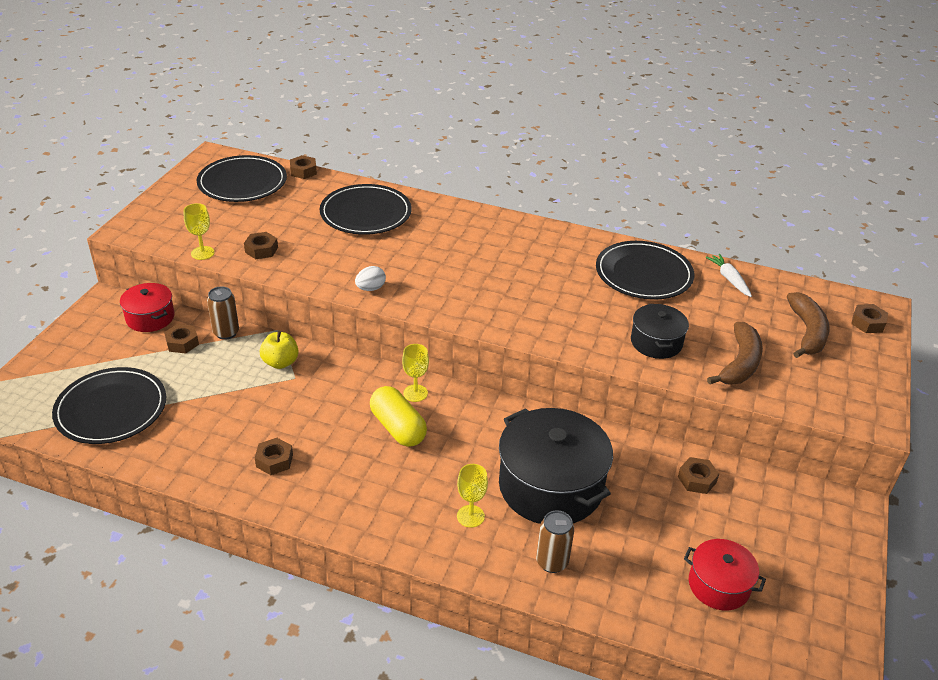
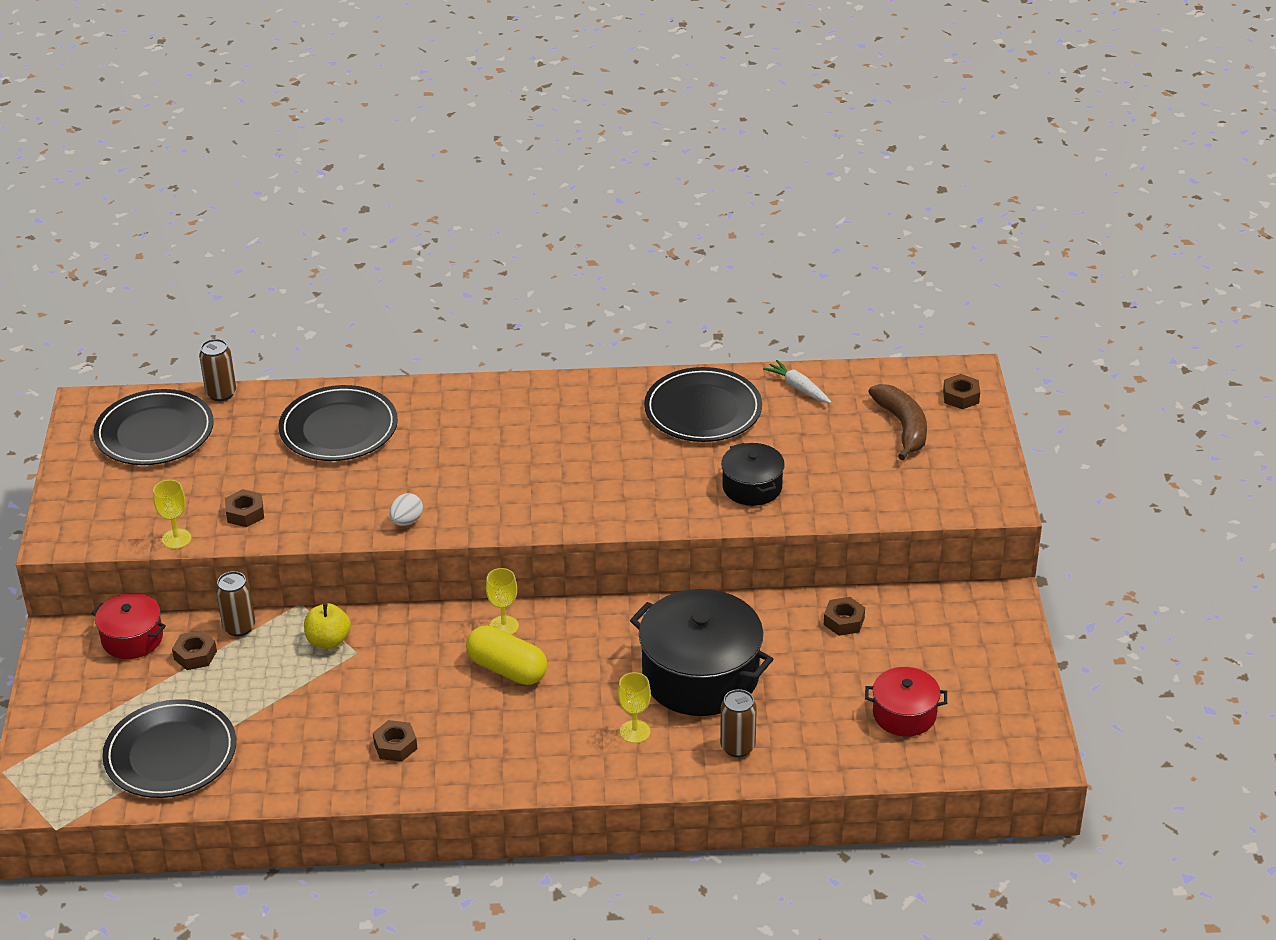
camera: 20 degrees left, 0 degrees up
brown nut [290,155,317,179] -> brown can [199,339,236,401]
brown banana [707,322,763,384] -> none

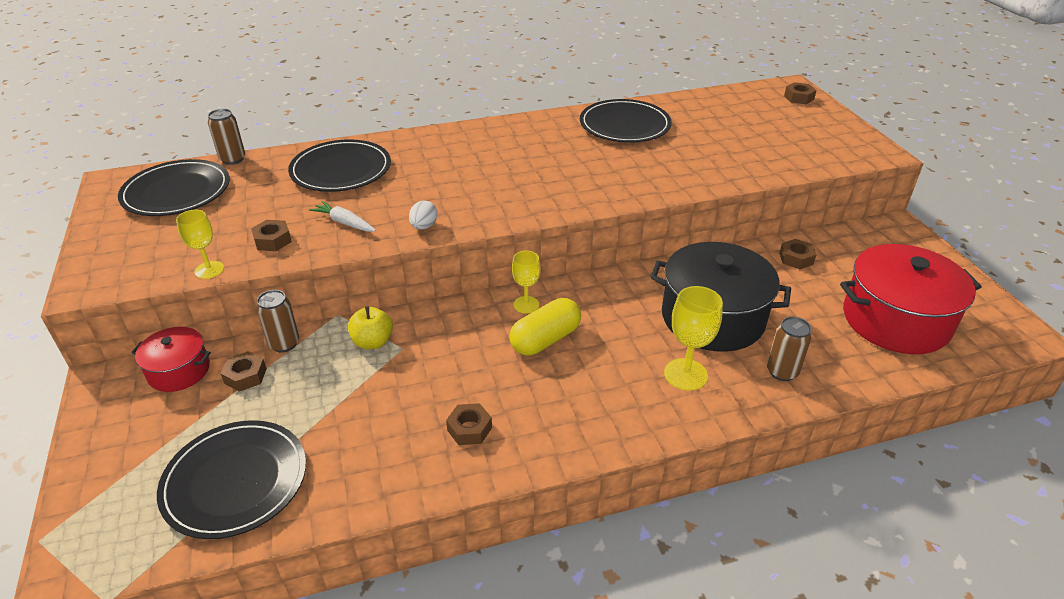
camera: 15 degrees left, 0 degrees up
yellow capsule [466,626,548,685] -> yellow capsule turned 60 degrees counterclockwise [509,298,581,355]
yellow goblet [618,672,651,743] -> yellow goblet [664,286,723,391], size x1.50
black pot [721,443,785,506] -> none
white carrot [763,360,832,403] -> white carrot moved to [309,201,376,232]
red pot [865,667,947,737] -> red pot [840,244,981,354], size x1.87
brown banana [868,384,927,460] -> none

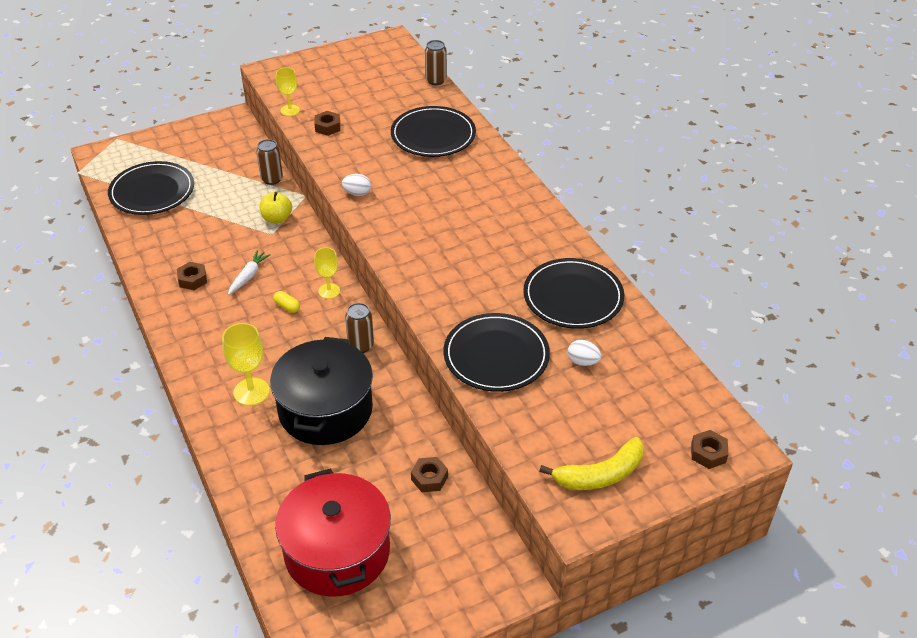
camera: 80 degrees right, 5 degrees up
black plate [118,159,230,216] -> black plate moved to [443,313,550,392]
red pot [132,327,211,392] -> none
brown nut [220,351,267,392] -> none
white carrot [309,201,376,232] -> white carrot moved to [228,250,271,295]
yellow capsule [509,298,581,355] -> yellow capsule [273,291,300,313], size x0.48
brown can [767,317,812,381] -> brown can moved to [345,303,374,353]
none -> yellow banana [539,437,644,490]
none -> white egg [568,340,601,366]

